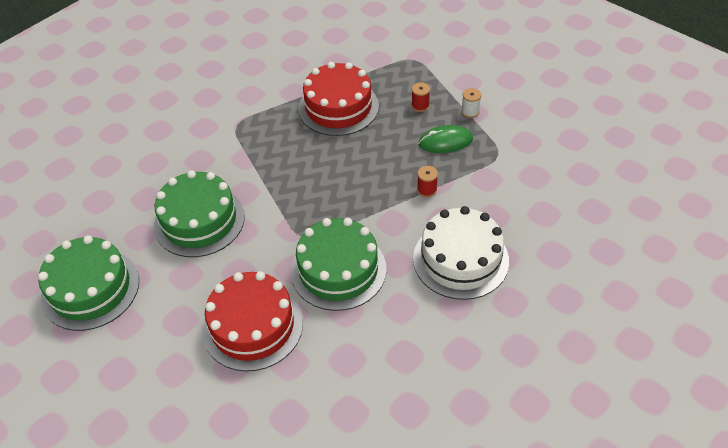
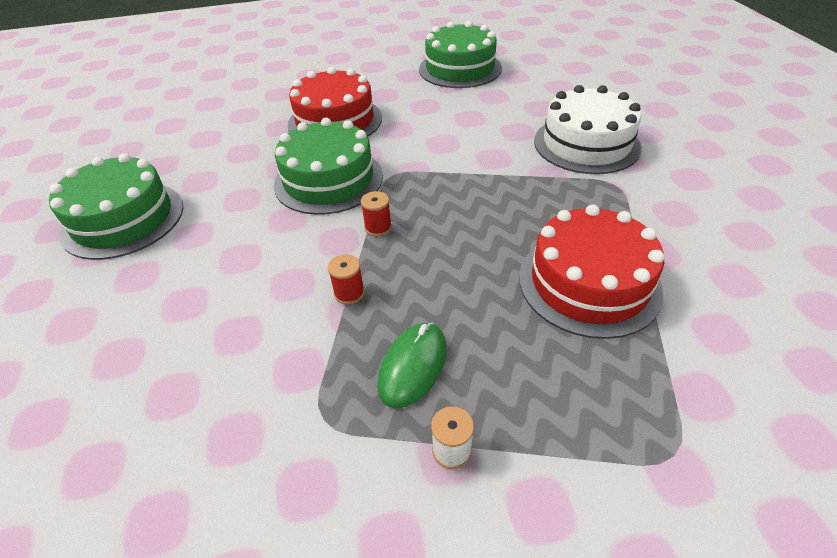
camera: 125 degrees right, 5 degrees down
green cake [154,170,245,257] -> green cake moved to [49,153,183,260]
red spool [411,82,430,112] -> red spool moved to [361,191,392,236]
white cake [413,206,509,300] -> white cake moved to [534,85,642,174]

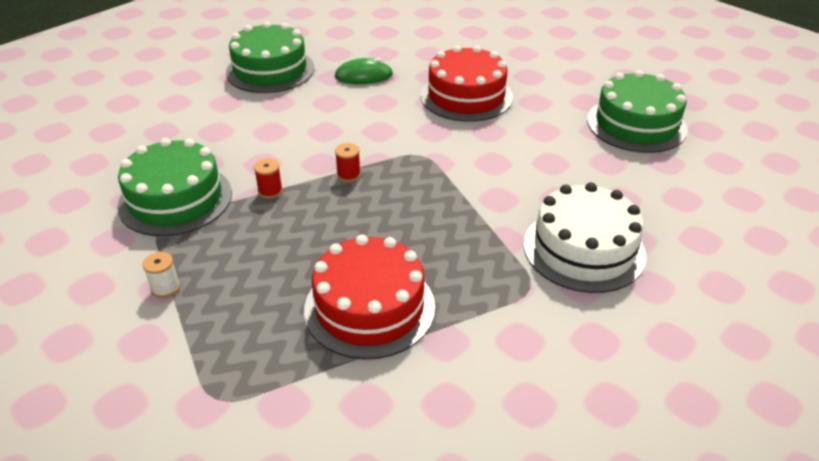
camera: 55 degrees right, 5 degrees down
green cake [274,118,383,215] -> green cake moved to [117,138,232,236]
green mouse [377,323,447,409] -> green mouse moved to [335,58,393,84]

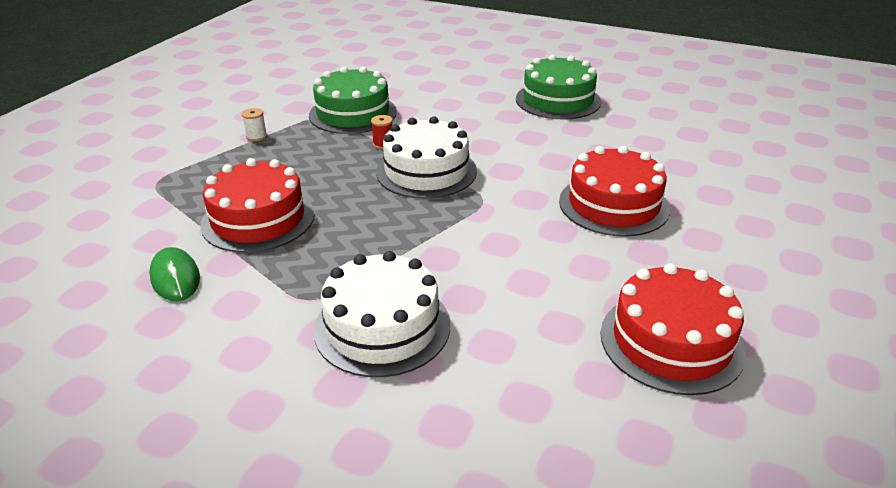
camera: 70 degrees right, 5 degrees down
green mouse [335,58,393,84] -> green mouse moved to [149,247,200,301]
red spool [335,143,361,182] -> white cake [376,116,477,199]
green cake [587,70,688,153] -> red cake [600,263,746,395]

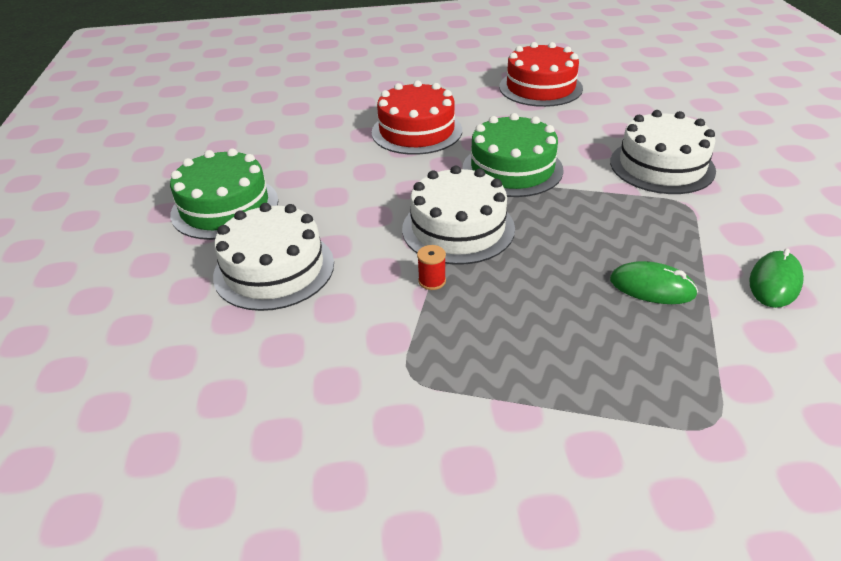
camera: 120 degrees left, 5 degrees up
red cake [200,158,315,253] -> green mouse [610,261,698,304]
white spool [242,108,267,142] -> none
green cake [309,66,397,134] -> green cake moved to [463,113,564,197]
none -> white cake [213,203,334,311]

